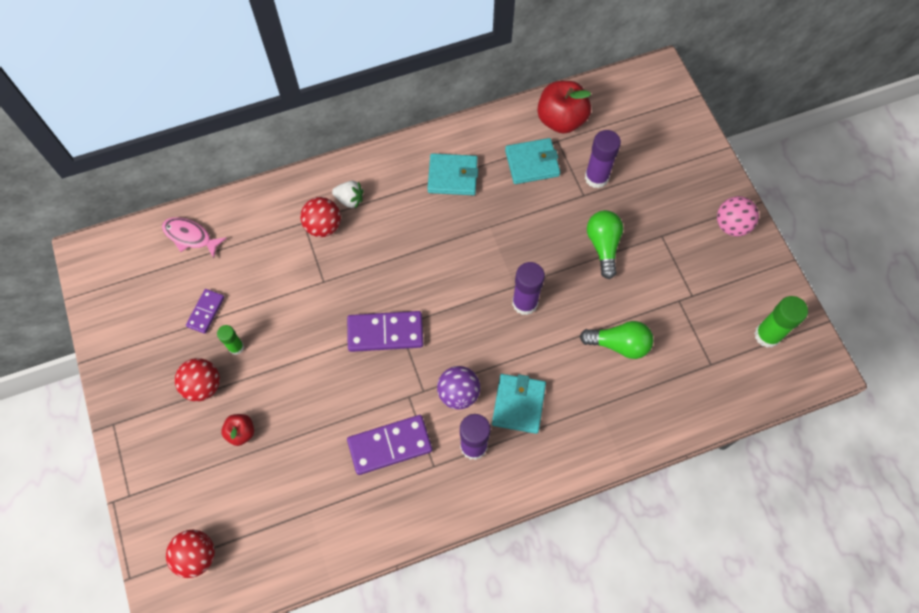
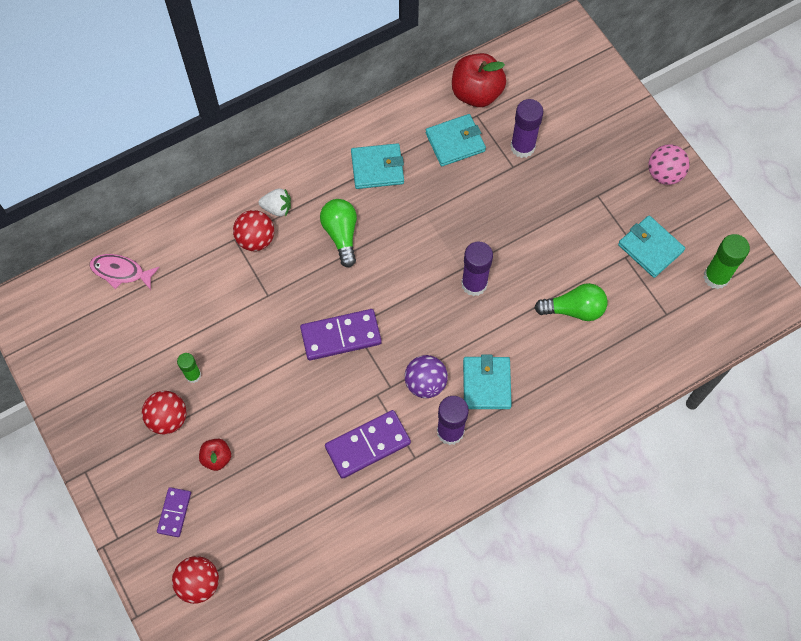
camera: 10 degrees left, 0 degrees up
purple domino [186,289,224,334] -> purple domino moved to [157,487,191,537]
green light bulb [587,210,623,279] -> green light bulb moved to [320,199,357,268]
none -> turquoise wallet [618,215,685,278]

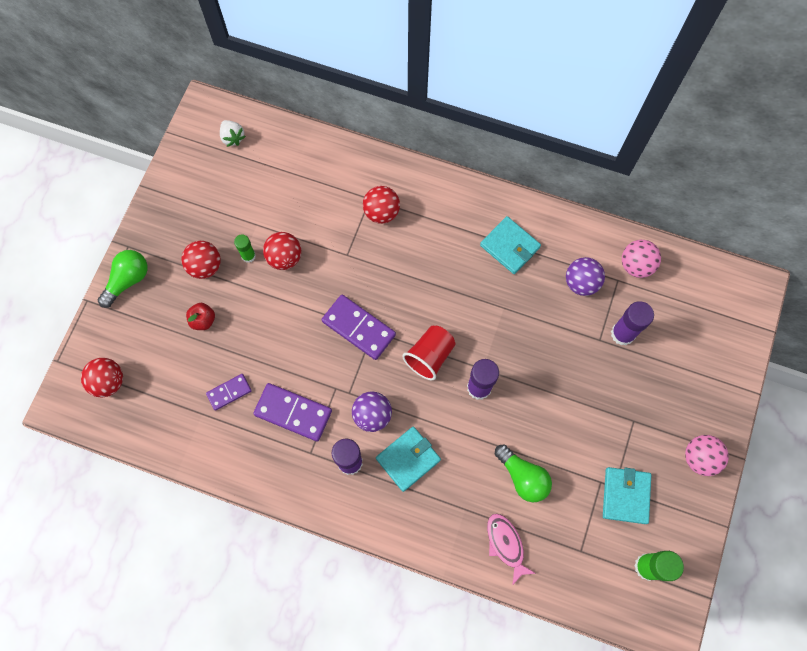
camera: 50 degrees right, 5 degrees up
pink fish [90,254,160,290] -> pink fish moved to [487,514,536,584]
purple domino [157,487,191,537] -> purple domino moved to [206,374,252,411]
white strawberry [259,189,291,217] -> white strawberry moved to [220,120,246,147]
green light bulb [320,199,357,268] -> green light bulb moved to [98,250,148,308]
turquoise wallet [426,114,486,166] -> purple ball [566,257,605,296]
red apple [452,53,506,107] -> pink ball [622,240,661,278]
none -> red ball [263,232,301,270]
none -> red cup [402,326,456,380]

